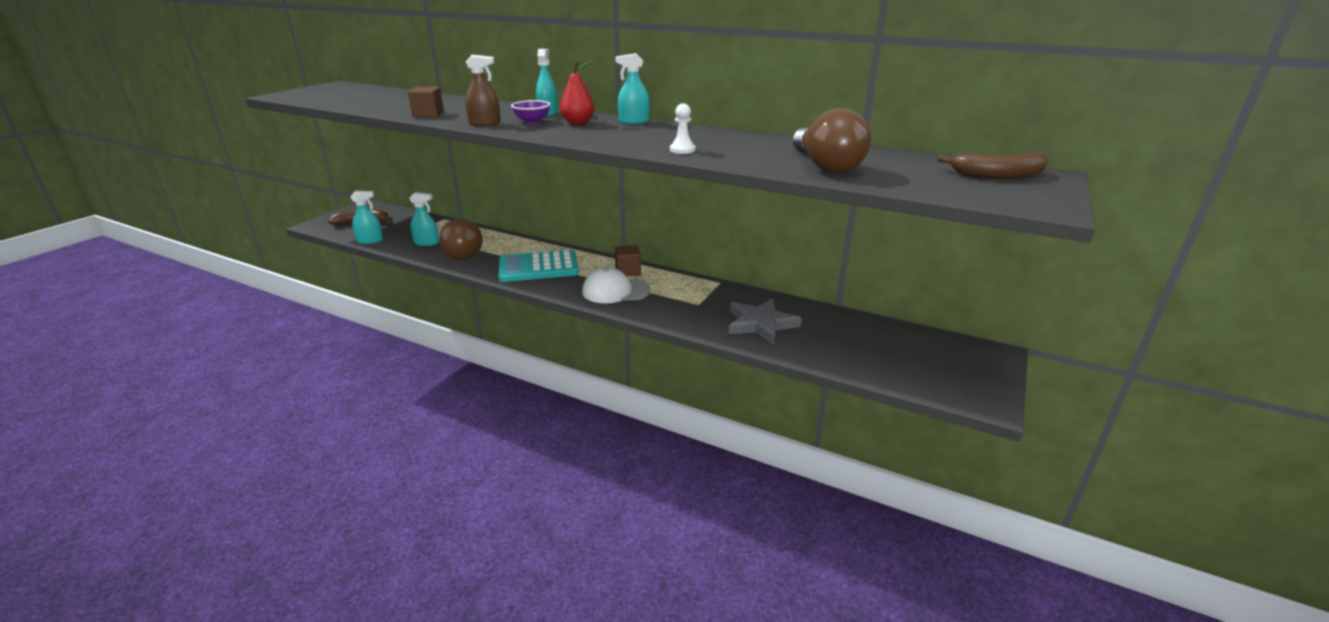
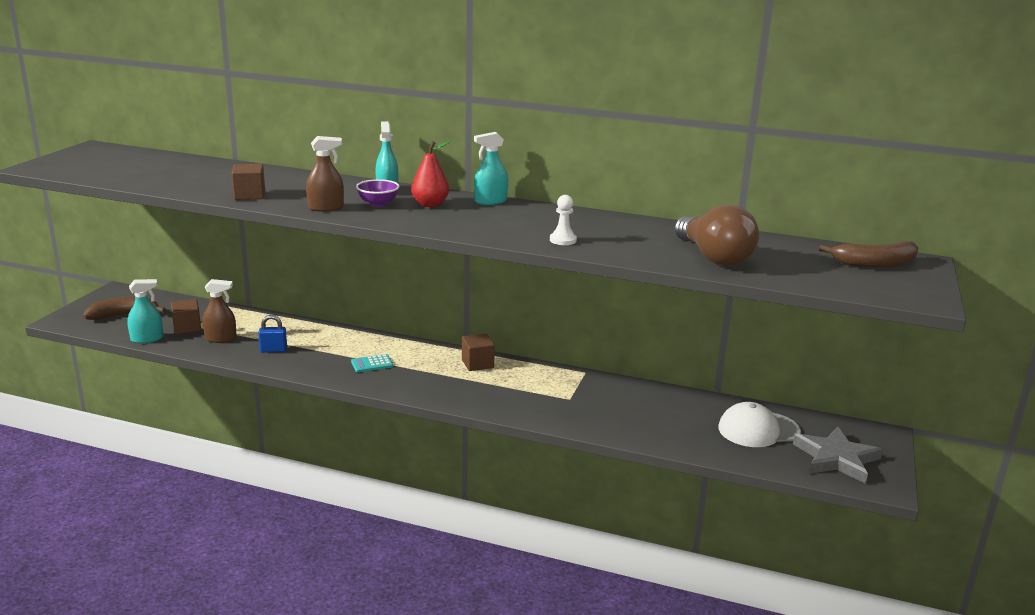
camera: 10 degrees left, 5 degrees down
turquoise spray bottle [409,192,439,246] -> brown spray bottle [203,279,237,343]
brown light bulb [439,219,482,260] -> blue padlock [258,315,287,353]
turquoise calculator [499,250,579,282] -> turquoise calculator [351,354,393,372], size x0.42
white cap [582,267,651,303] -> white cap moved to [718,402,801,447]
grey star [728,298,802,345] -> grey star moved to [793,427,883,484]
none -> brown cube [171,299,201,334]

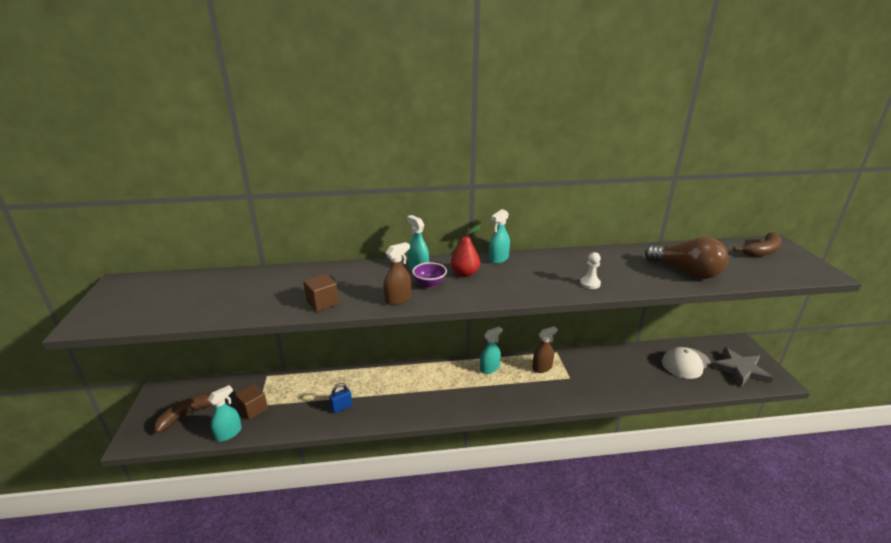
camera: 25 degrees left, 5 degrees up
brown spray bottle [203,279,237,343] -> brown spray bottle moved to [532,326,558,373]
turquoise calculator [351,354,393,372] -> none
brown cube [462,334,495,371] -> turquoise spray bottle [480,327,503,374]

